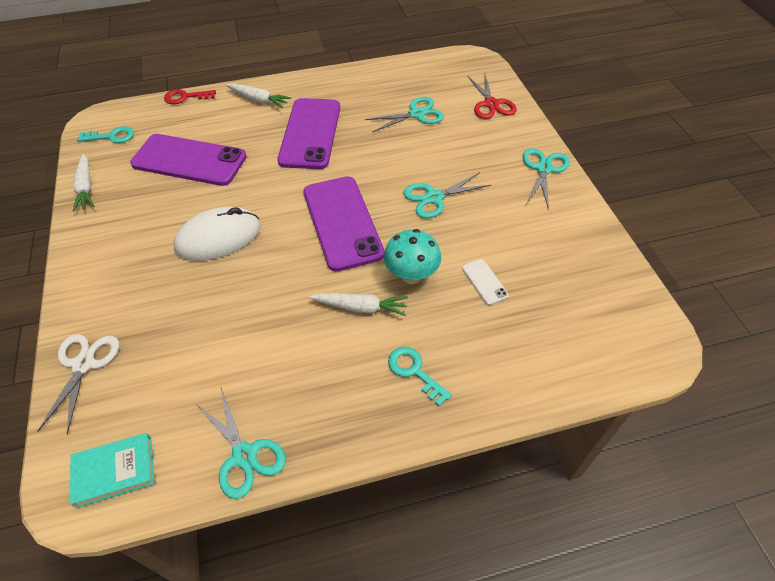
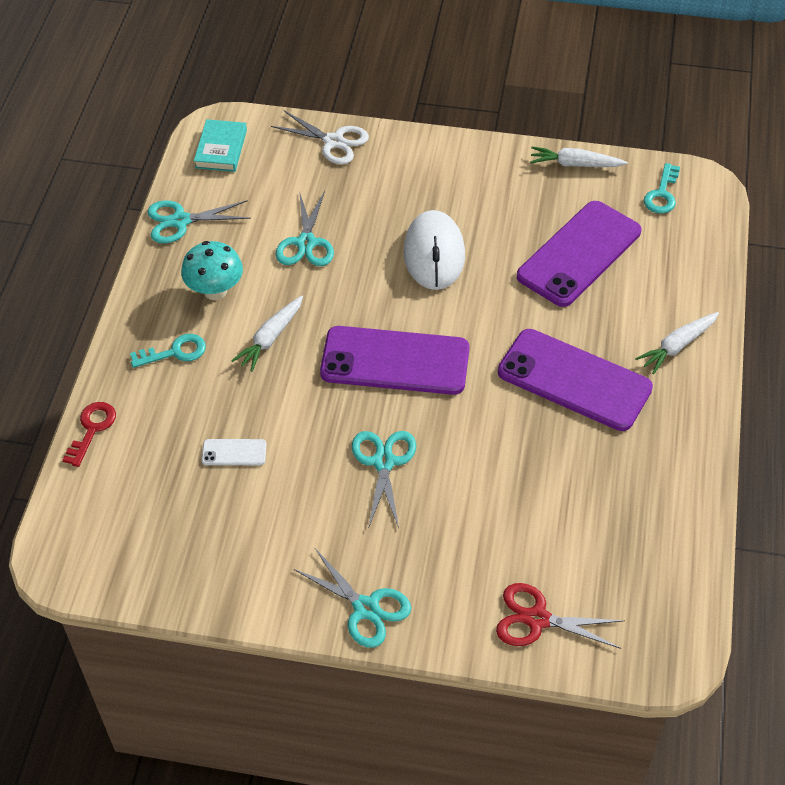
camera: 115 degrees right, 0 degrees up
red key [164,89,216,104] -> red key moved to [63,402,116,467]
turquoise scissors [365,97,444,132] -> turquoise scissors moved to [275,191,334,266]
turquoise mushroom [384,229,441,284] -> turquoise mushroom moved to [181,241,243,300]

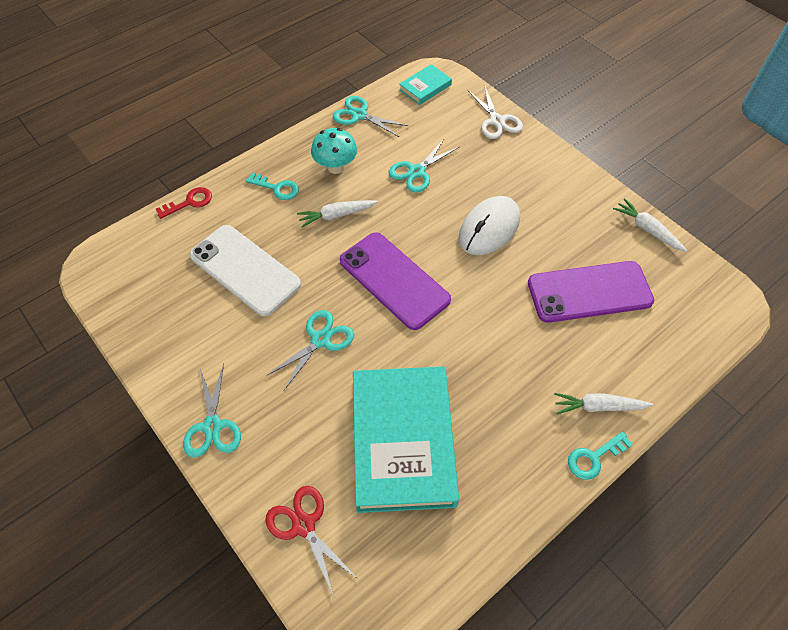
camera: 40 degrees right, 5 degrees up
white phone [202,439,267,465] -> white phone [189,225,301,316], size x2.39
purple phone [498,329,653,431] -> none
turquoise key [644,163,680,214] -> turquoise key moved to [568,431,633,480]
none -> turquoise book [353,366,459,513]

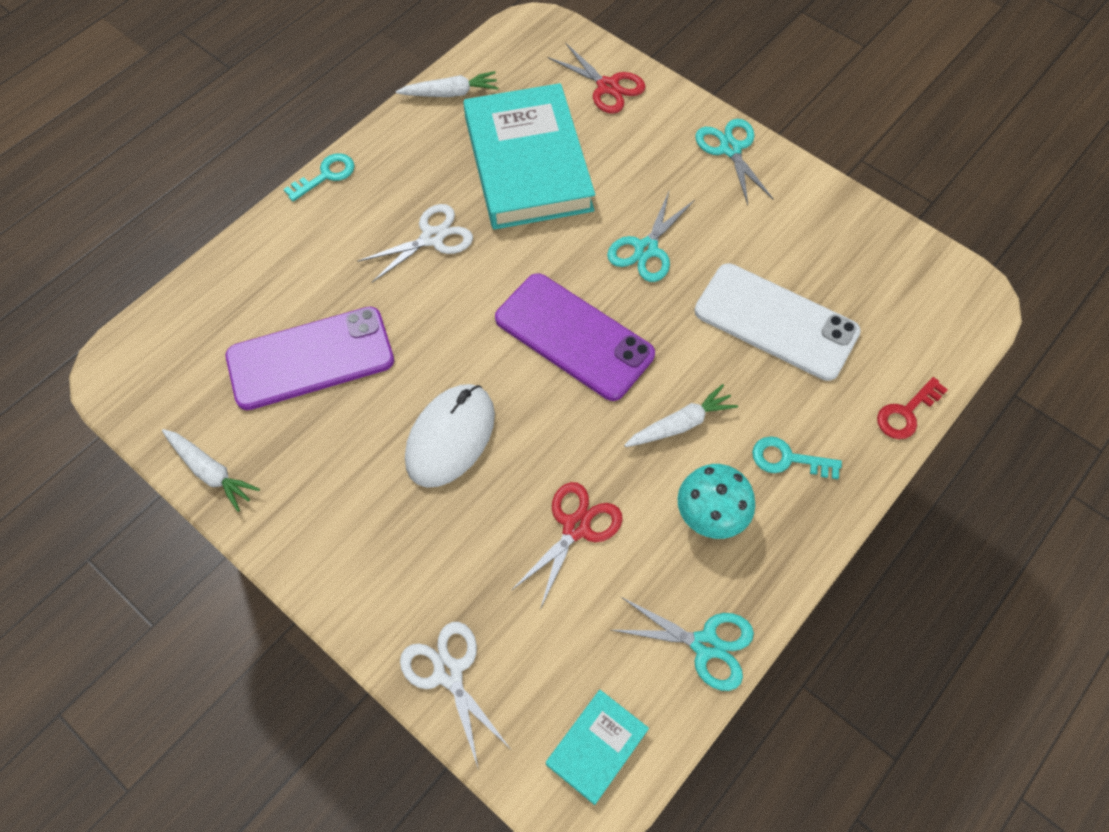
camera: 170 degrees right, 5 degrees up
turquoise scissors [389,138,459,193] -> red scissors [511,482,623,609]
white carrot [554,393,653,414] -> white carrot moved to [396,71,498,97]
none -> white scissors [357,204,473,282]

